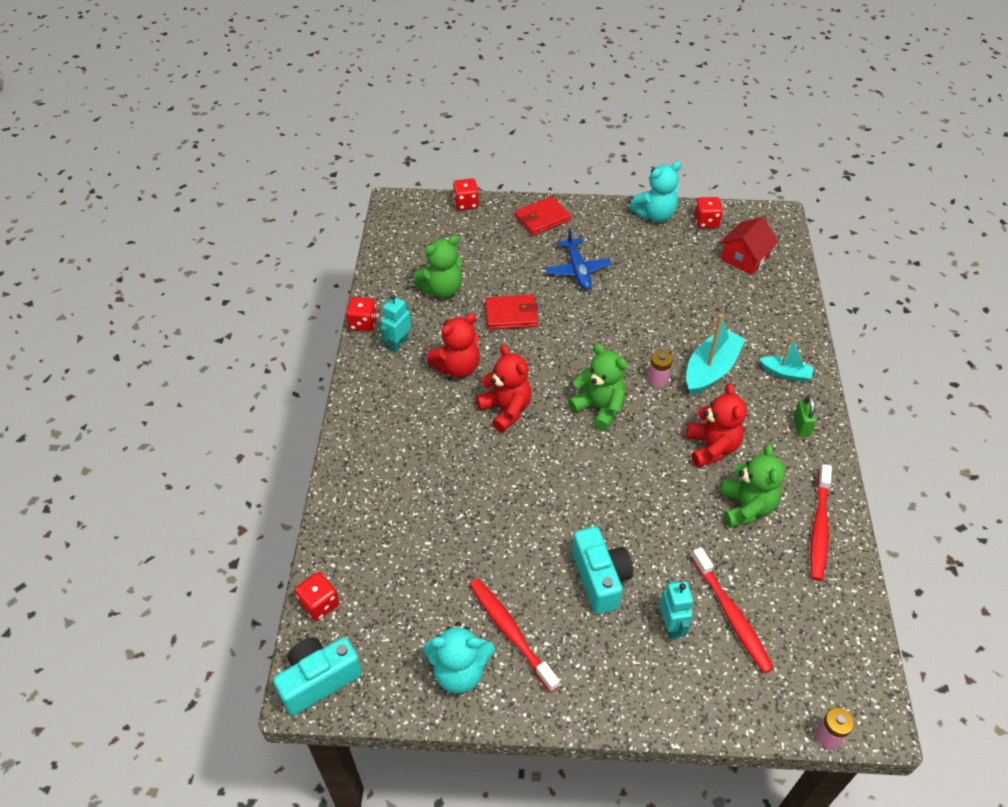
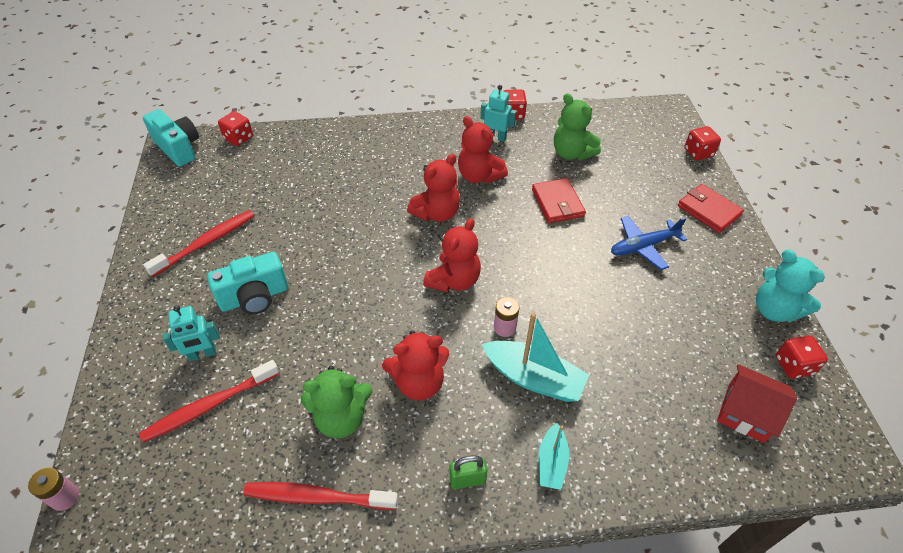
camera: 80 degrees right, 0 degrees up
turquoise teddy bear [423,622,495,693] -> none
green teddy bear [568,344,627,431] -> red teddy bear [423,218,481,292]

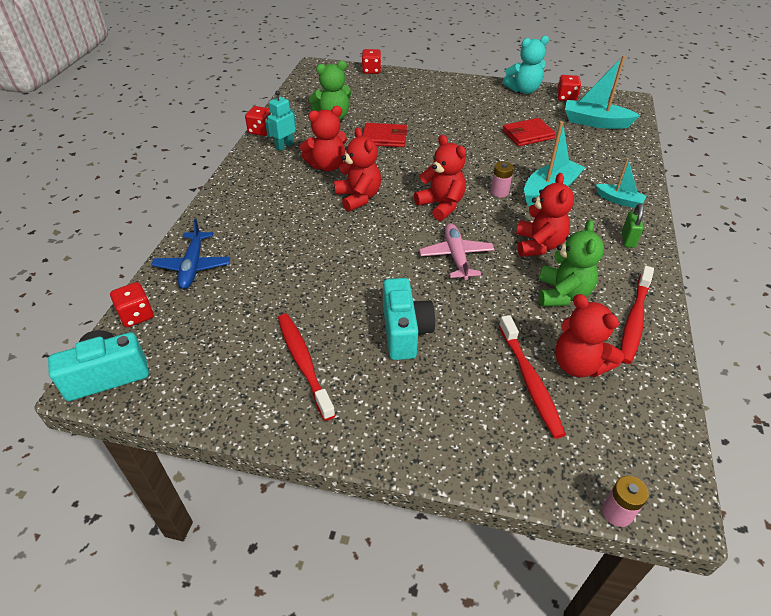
camera: 70 degrees left, 5 degrees down
turquoise robot [163,305,220,361] -> none
blue plane [611,216,687,270] -> blue plane moved to [151,219,230,289]
red wallet [678,184,744,233] -> red wallet moved to [502,118,556,146]
red house [717,364,797,443] -> turquoise boat [565,55,640,129]
none -> pink plane [419,223,495,280]
none -> red teddy bear [555,294,624,377]

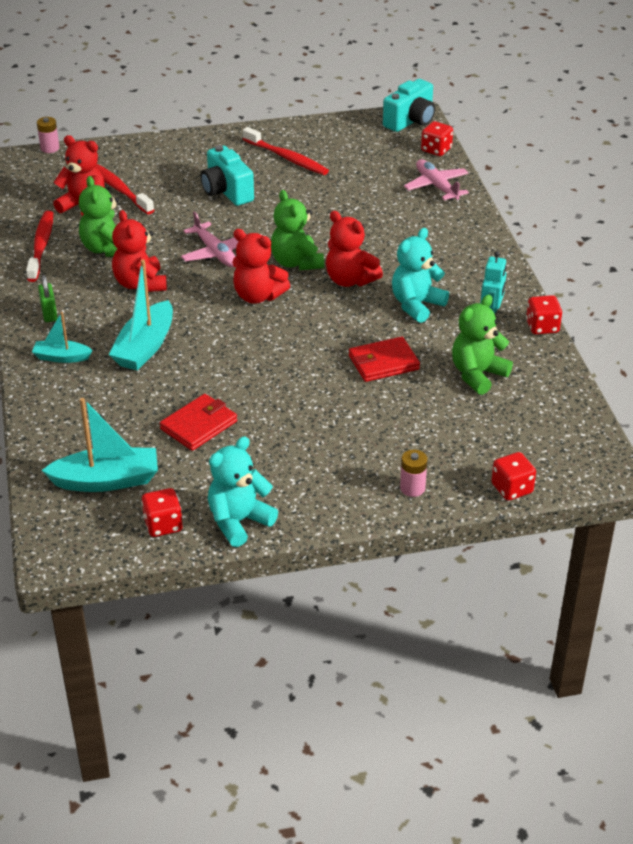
camera: 155 degrees right, 5 degrees down
blue plane [151,219,230,289] -> pink plane [404,159,469,200]
red teddy bear [300,106,347,171] -> turquoise teddy bear [392,228,449,323]
pink battery [491,162,514,198] -> pink battery moved to [400,449,427,497]
none -> green teddy bear [271,190,324,270]

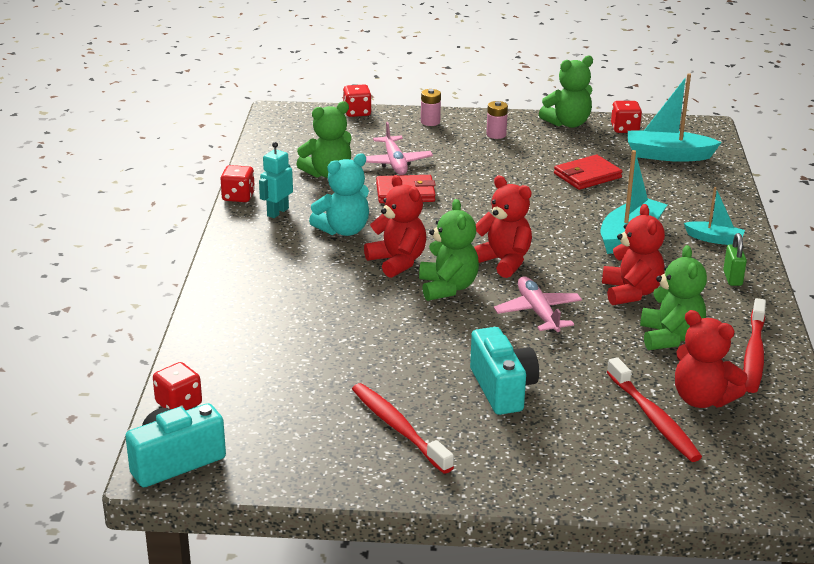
camera: 165 degrees left, 10 degrees down
pink battery [37,117,59,153] -> pink battery moved to [486,101,508,139]
turquoise teddy bear [208,436,278,547] -> green teddy bear [539,56,593,128]
pink plane [404,159,469,200] -> pink plane moved to [366,122,433,175]

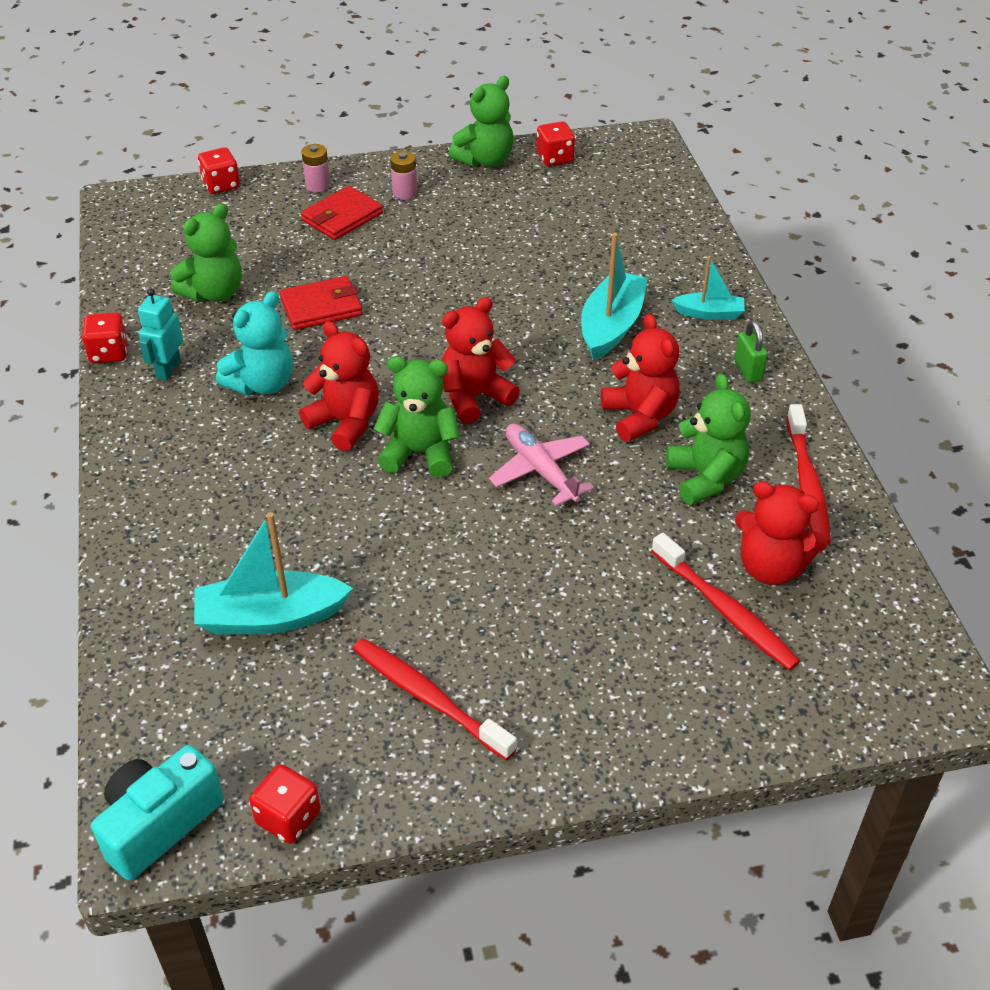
camera: 15 degrees left, 15 degrees up
red dice [153,362,202,410] -> red dice moved to [249,764,321,844]
pink plane [366,122,433,175] -> none
green teddy bear [419,199,479,301] -> green teddy bear turned 60 degrees counterclockwise [374,356,460,477]
turquoise camera [470,327,539,415] -> none
red teddy bear [474,176,532,278] -> red teddy bear turned 60 degrees counterclockwise [442,297,520,424]
red wallet [554,155,622,190] -> red wallet moved to [301,186,383,240]
turquoise boat [628,73,722,162] -> turquoise boat moved to [194,512,353,635]

